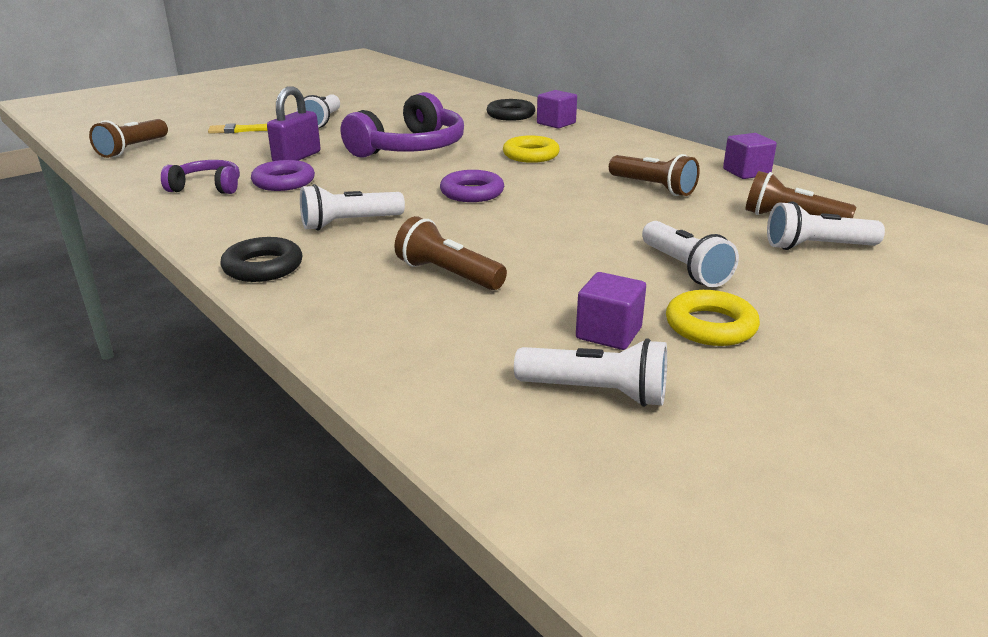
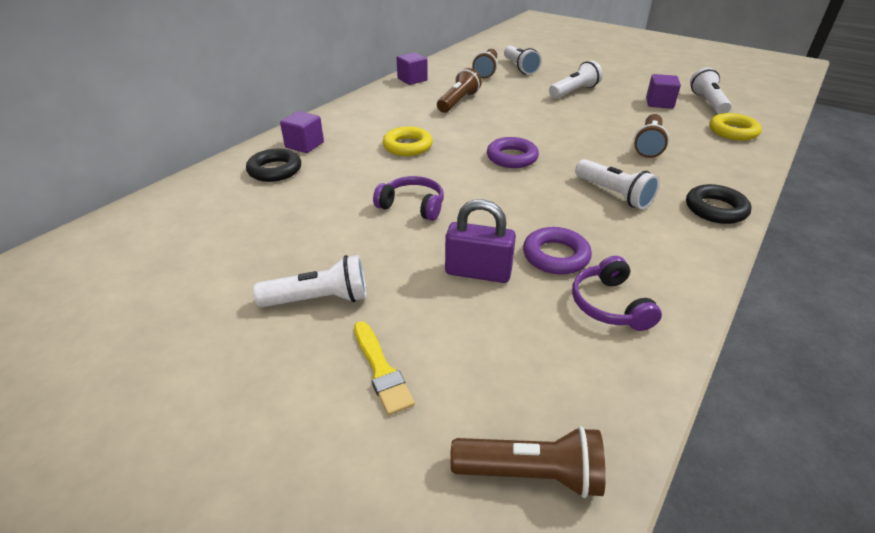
camera: 105 degrees left, 10 degrees up
purple headphones [341,92,464,158] -> purple headphones [373,176,444,221], size x0.54
yellow ring [666,290,760,346] -> yellow ring moved to [709,113,762,141]

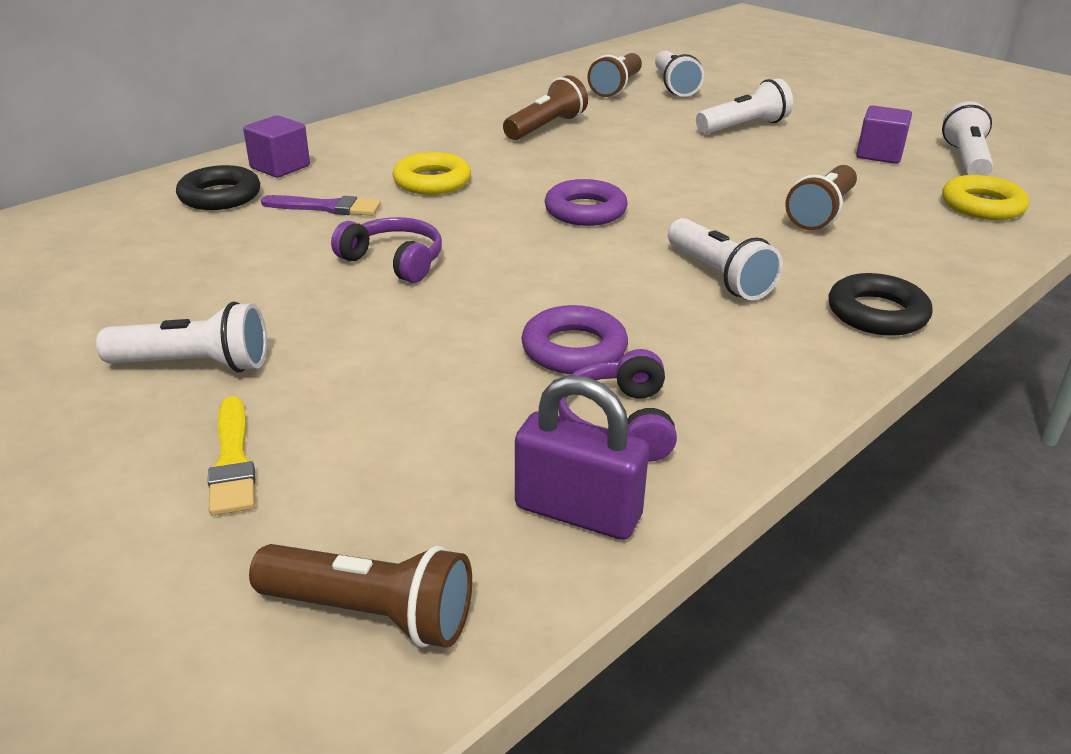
camera: 10 degrees right, 5 degrees down
purple cube [397,52,428,85] -> none
purple padlock [445,199,516,283] -> purple padlock moved to [515,375,649,540]
none -> purple brush [261,195,381,216]

